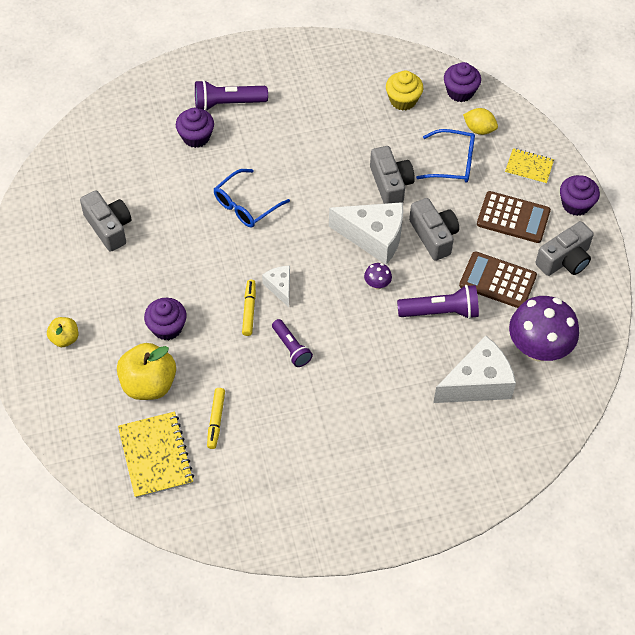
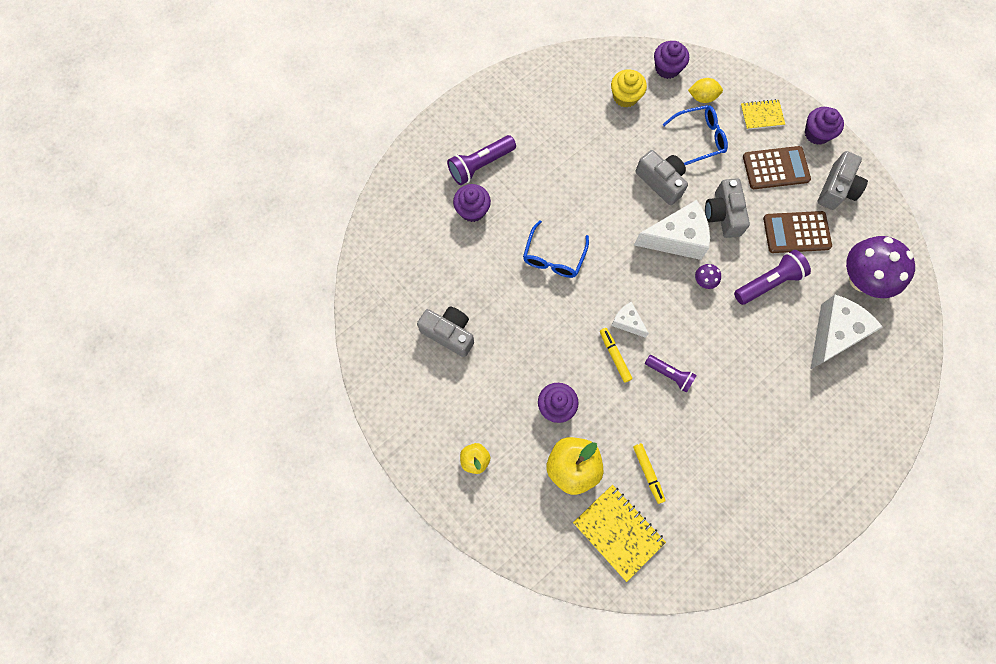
camera: 25 degrees left, 15 degrees up
grey camera [409,198,459,261] -> grey camera turned 135 degrees counterclockwise [705,178,750,238]

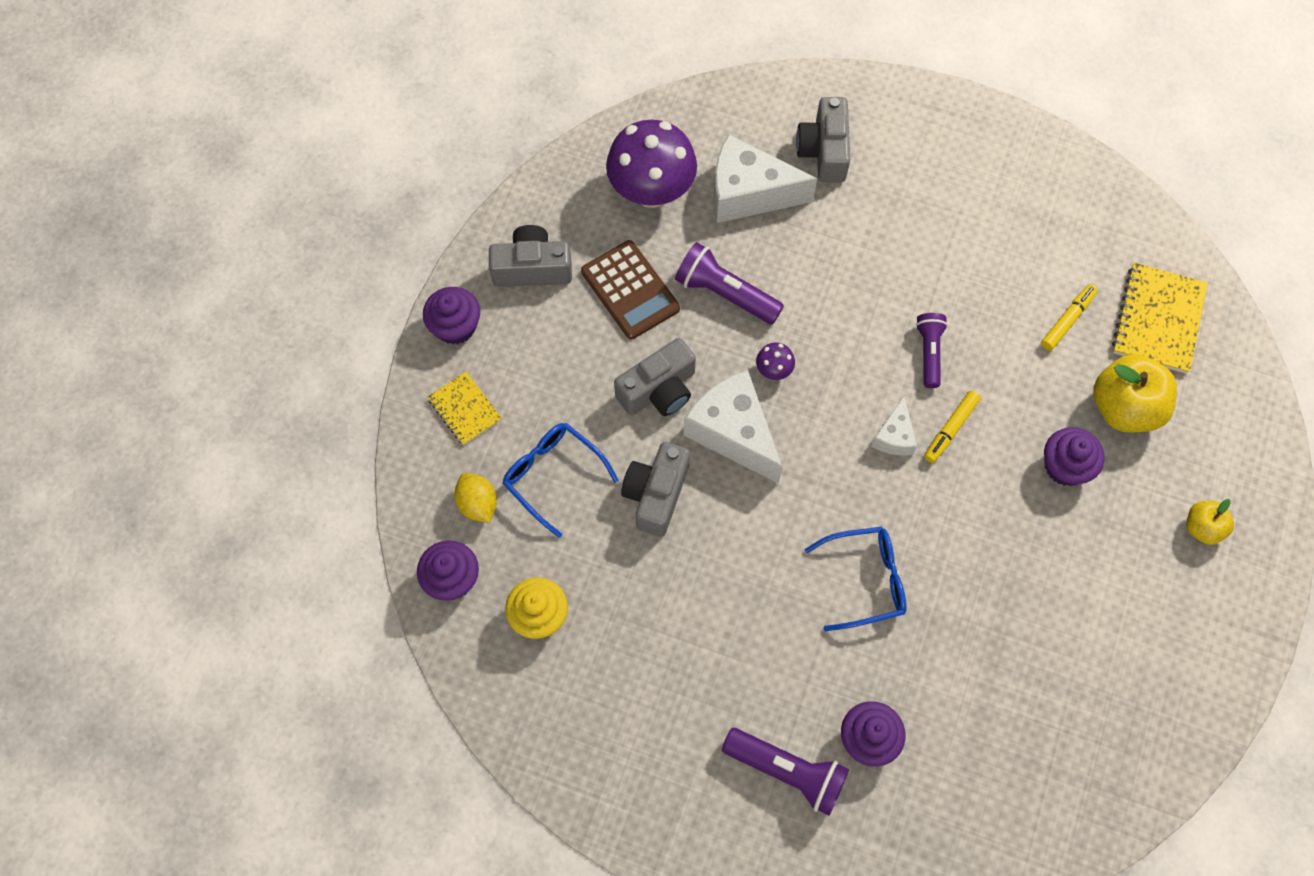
camera: 120 degrees left, 5 degrees down
grey camera [417,307,474,357] -> grey camera moved to [796,97,850,182]
brown calculator [743,146,811,189] -> none

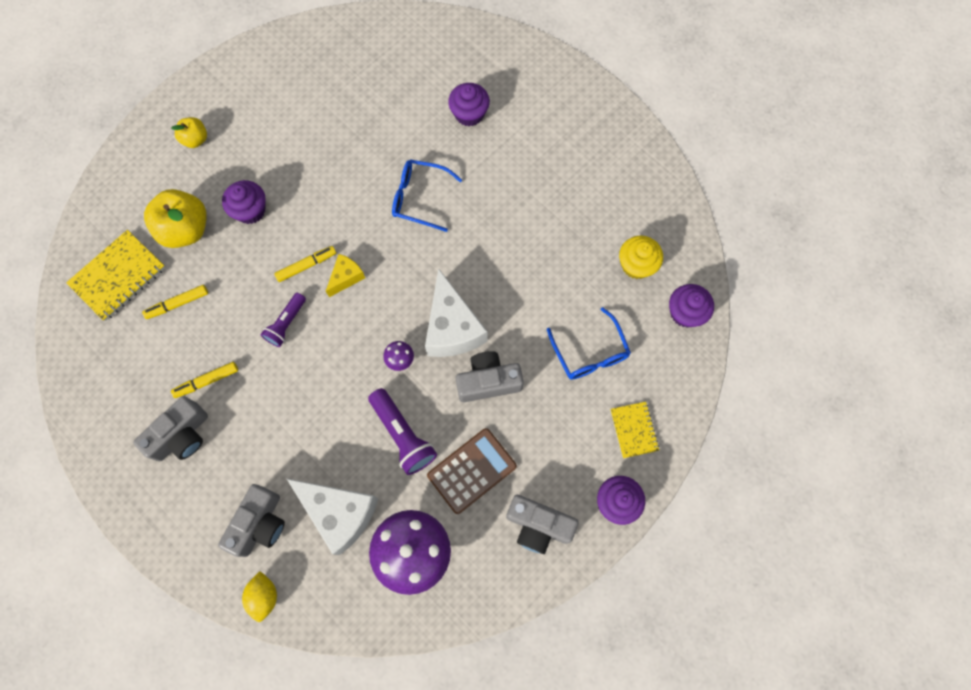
camera: 155 degrees left, 5 degrees up
yellow lemon [454,473,497,523] -> yellow lemon moved to [242,571,277,622]
brown calculator [581,240,680,340] -> brown calculator turned 60 degrees clockwise [427,428,517,514]
grey camera [621,442,690,537] -> grey camera moved to [133,396,208,462]
purple flashlight [722,728,849,815] -> none
white cheese [872,396,917,456] -> yellow cheese [326,254,365,297]
none -> yellow marker [171,362,238,398]

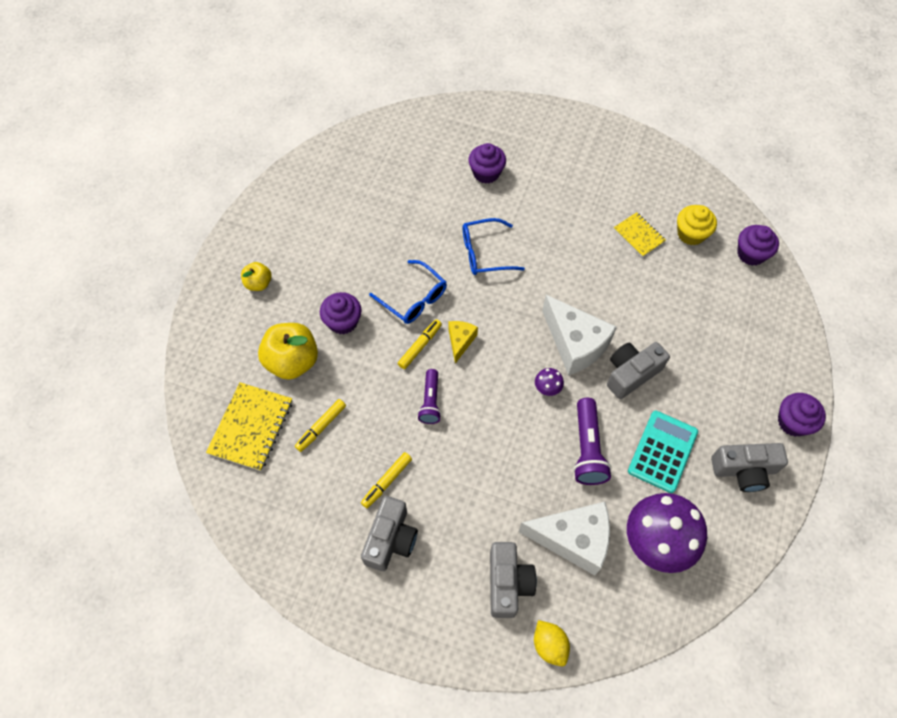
camera: 25 degrees left, 10 degrees down
purple flashlight [368,388,437,475] -> purple flashlight turned 60 degrees clockwise [573,398,612,485]
brown calculator [427,428,517,514] -> turquoise calculator [628,411,698,493]
blue glasses [547,307,631,380] -> blue glasses moved to [369,260,447,324]
yellow notebook [610,402,659,458] -> yellow notebook moved to [614,212,666,257]

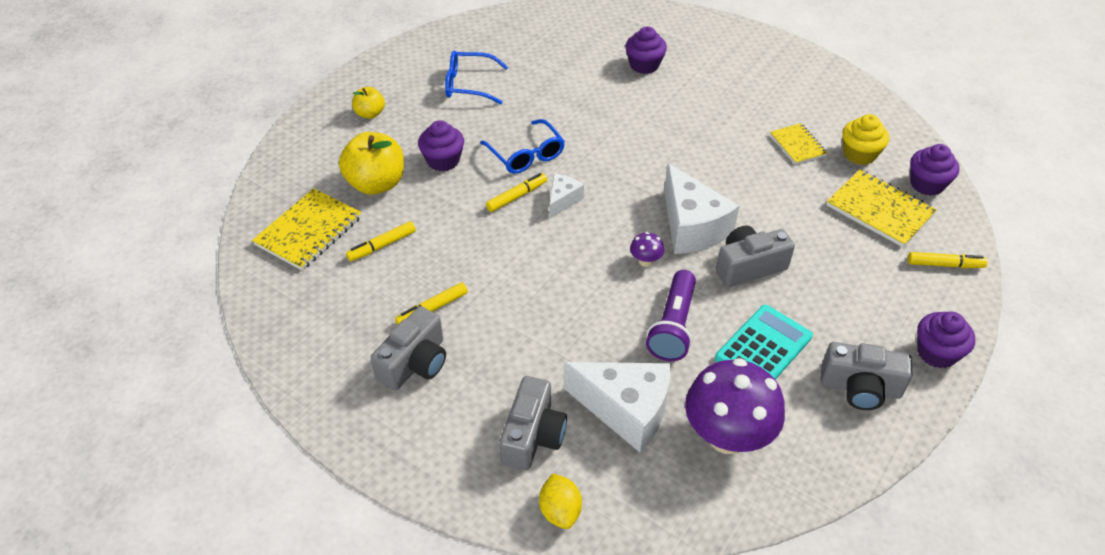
camera: 15 degrees right, 15 degrees down
purple flashlight [417,369,441,424] -> none
yellow cheese [449,321,478,364] -> white cheese [549,174,584,219]
blue glasses [463,218,525,275] -> blue glasses moved to [445,51,508,104]
none -> yellow notebook [827,170,937,247]
none -> yellow marker [908,252,988,268]

